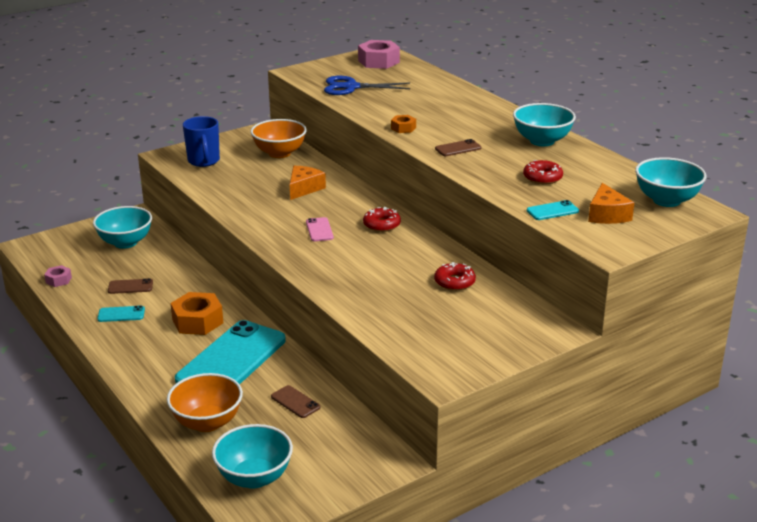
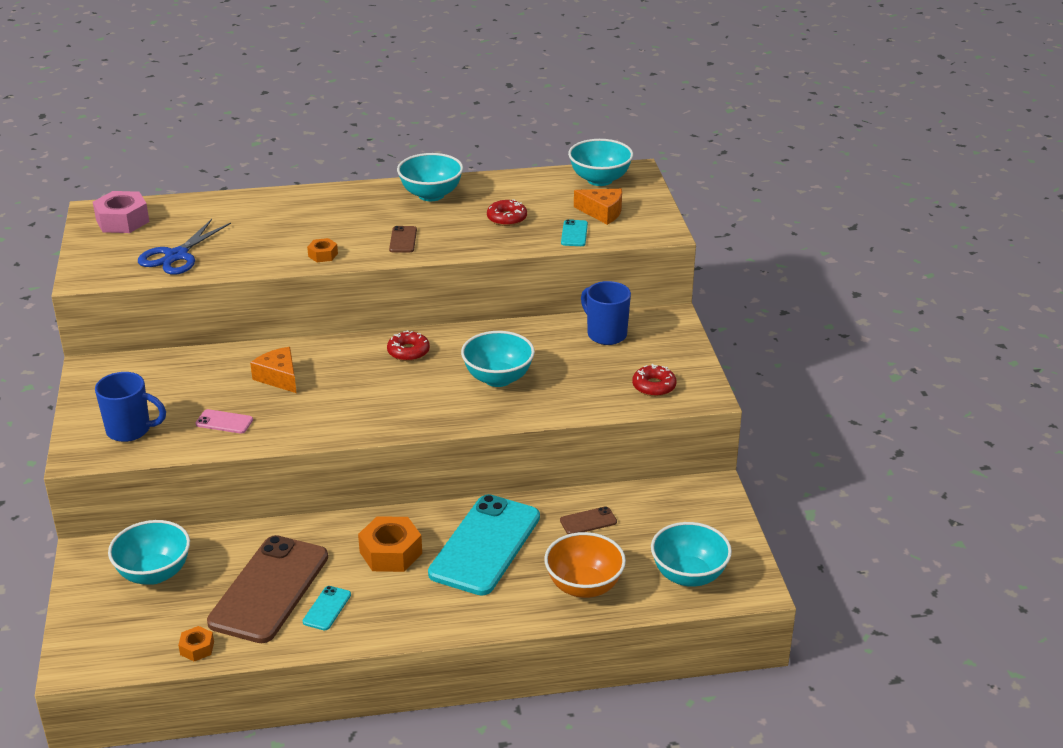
camera: 65 degrees left, 5 degrees up
pink nut [44,265,72,287] -> orange nut [178,626,214,661]
brown phone [108,278,153,294] -> brown phone [207,535,328,643], size x2.48
turquoise phone [175,320,286,384] -> turquoise phone turned 60 degrees clockwise [428,494,540,596]
orange bowl [251,119,307,158] -> none
pink phone [306,217,334,242] -> pink phone moved to [196,409,253,434]
red donut [434,262,476,291] -> red donut moved to [632,364,677,396]
none -> turquoise bowl [461,331,535,387]
none -> blue mug [581,281,631,345]

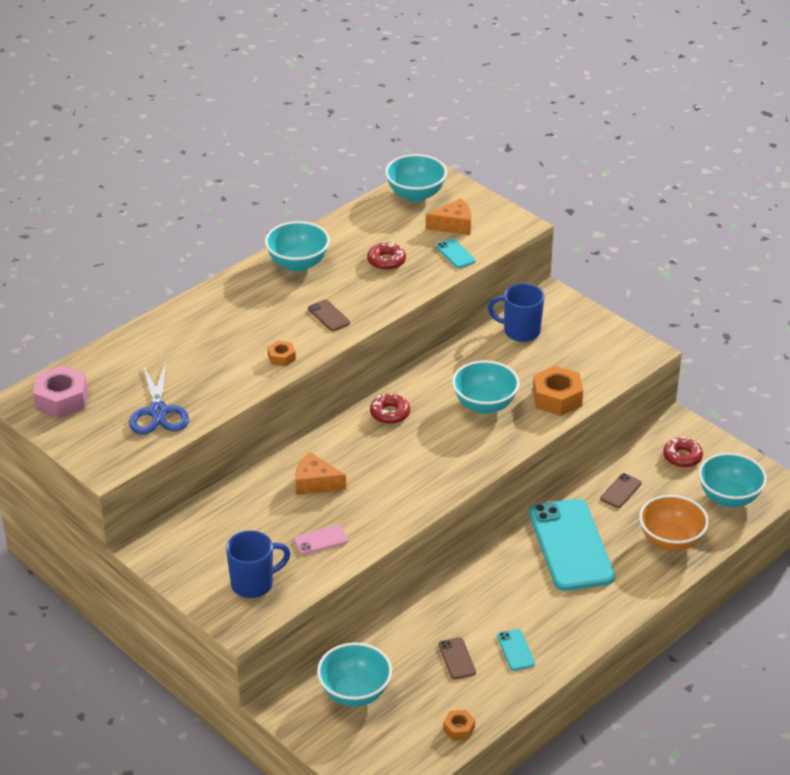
camera: 35 degrees left, 5 degrees up
brown phone [207,535,328,643] -> brown phone [439,637,476,680], size x0.40
orange nut [358,516,422,572] -> orange nut moved to [533,366,583,416]
red donut [632,364,677,396] -> red donut moved to [663,436,703,468]

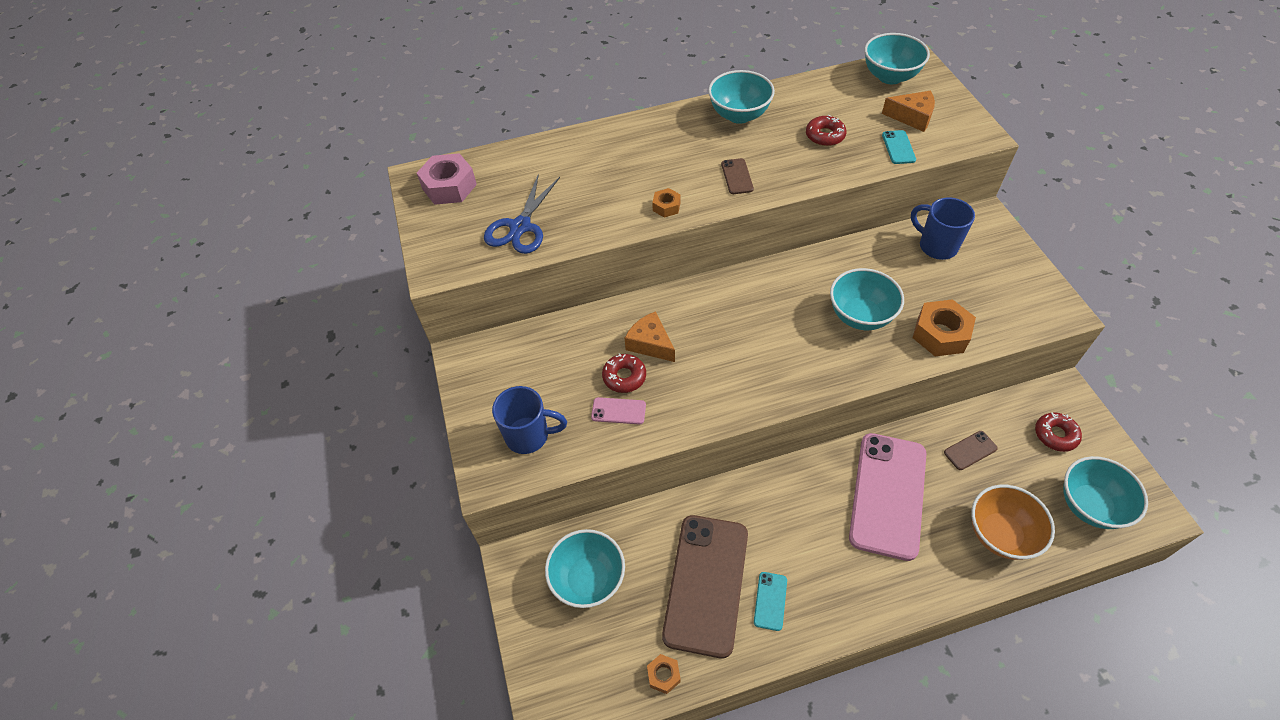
camera: 30 degrees right, 15 degrees up
red donut [370,393,410,424] -> red donut moved to [602,353,646,393]
brown phone [439,637,476,680] -> brown phone [662,515,748,658], size x2.48
turquoise phone [529,499,615,591] -> pink phone [849,433,926,561]

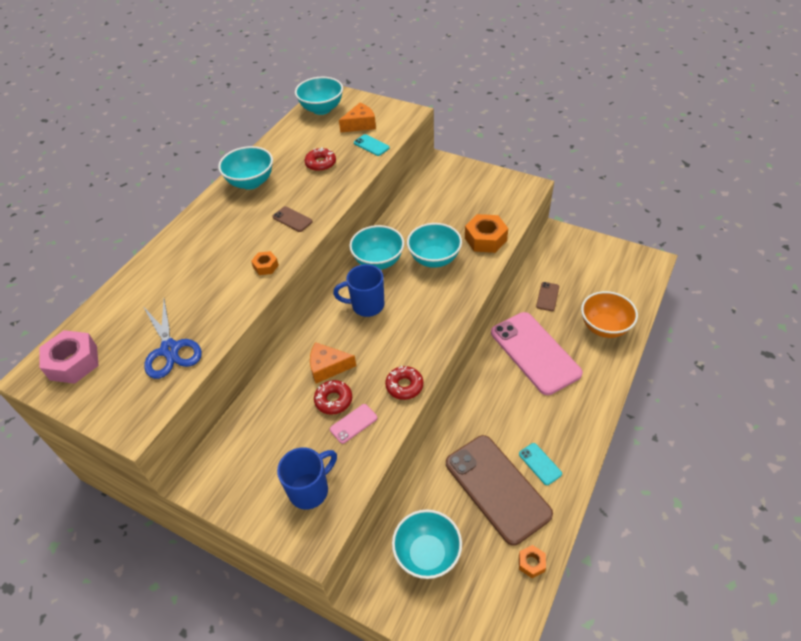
camera: 45 degrees left, 5 degrees down
blue mug [911,197,975,260] -> blue mug moved to [333,264,384,317]
red donut [1035,412,1082,452] -> red donut moved to [385,365,423,400]
turquoise bowl [1063,456,1148,529] -> turquoise bowl moved to [349,225,404,270]

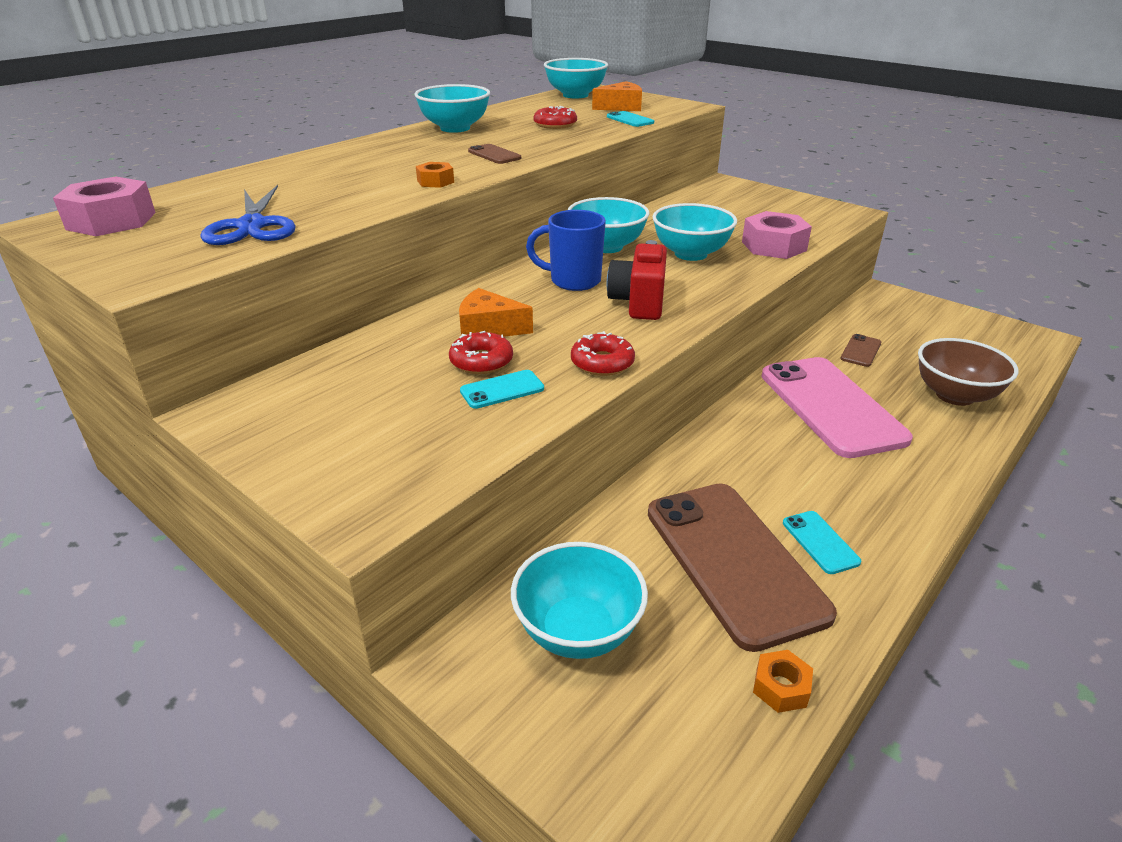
camera: 10 degrees right, 15 degrees down
blue mug [277,447,337,510] -> none
pink phone [330,404,377,444] -> turquoise phone [460,370,544,409]
orange nut [465,214,508,253] -> pink nut [742,211,812,259]
orange bowl [581,291,638,338] -> brown bowl [918,338,1019,406]
none -> red camera [607,240,667,320]

